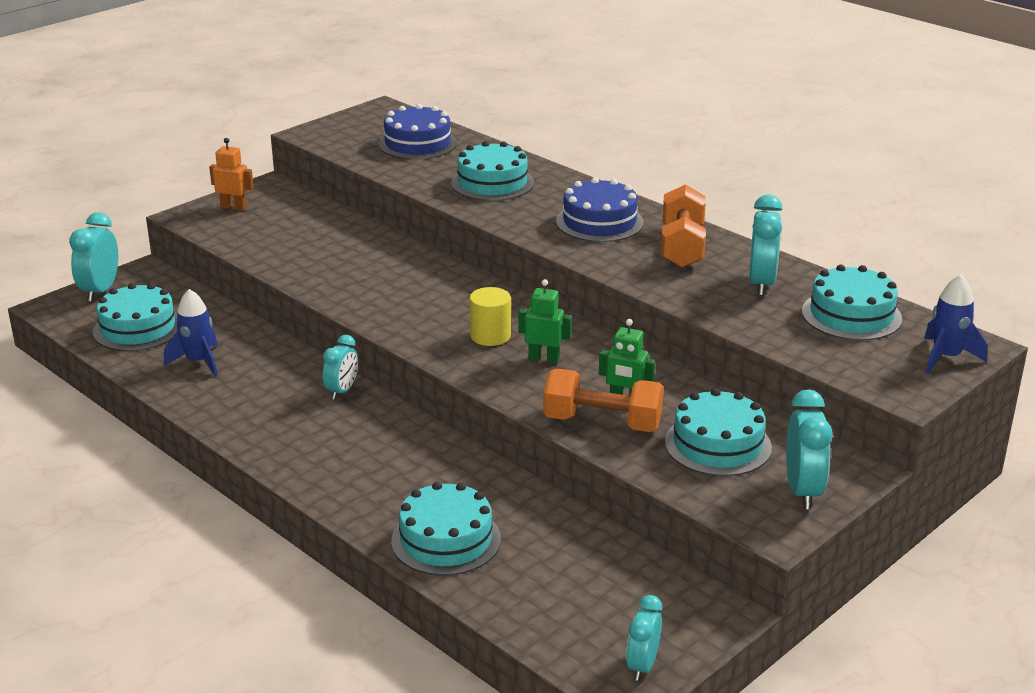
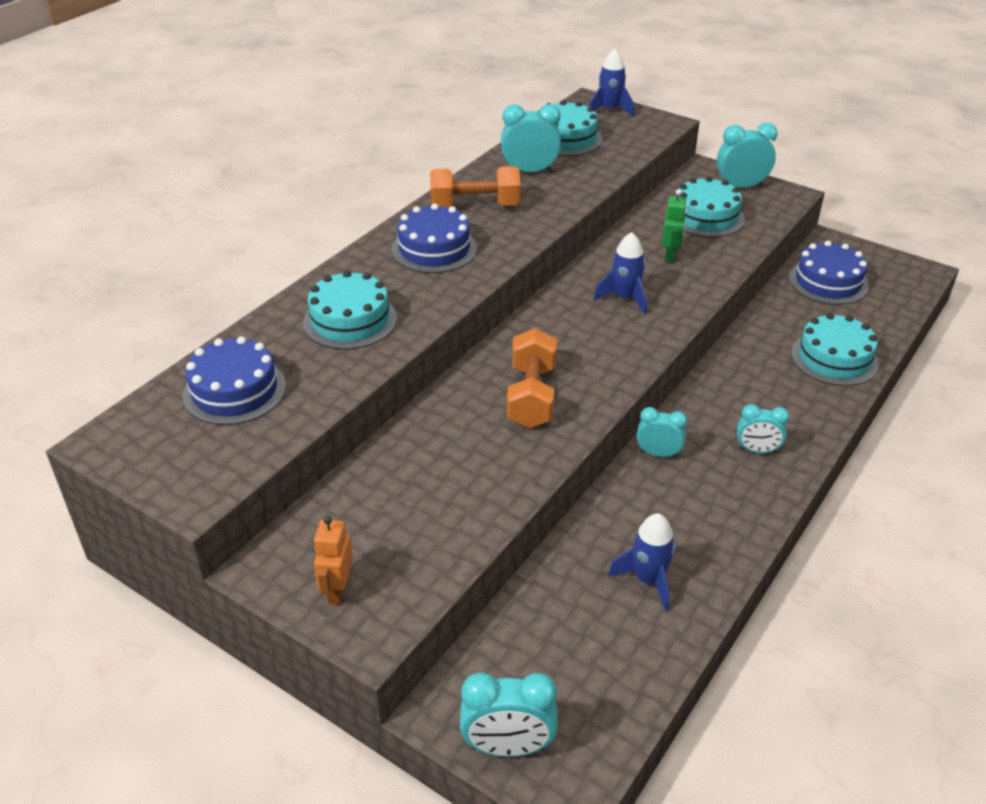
camera: 100 degrees left, 10 degrees up
turquoise cake [93,283,177,351] -> none
yellow cylinder [470,287,511,346] -> none
green robot [518,279,572,364] -> blue rocket [593,232,647,314]
orange dumbbell [543,369,664,432] -> orange dumbbell moved to [507,328,557,428]
turquoise clock [626,595,662,681] -> turquoise clock moved to [737,404,789,453]
none -> blue cake [789,241,869,305]

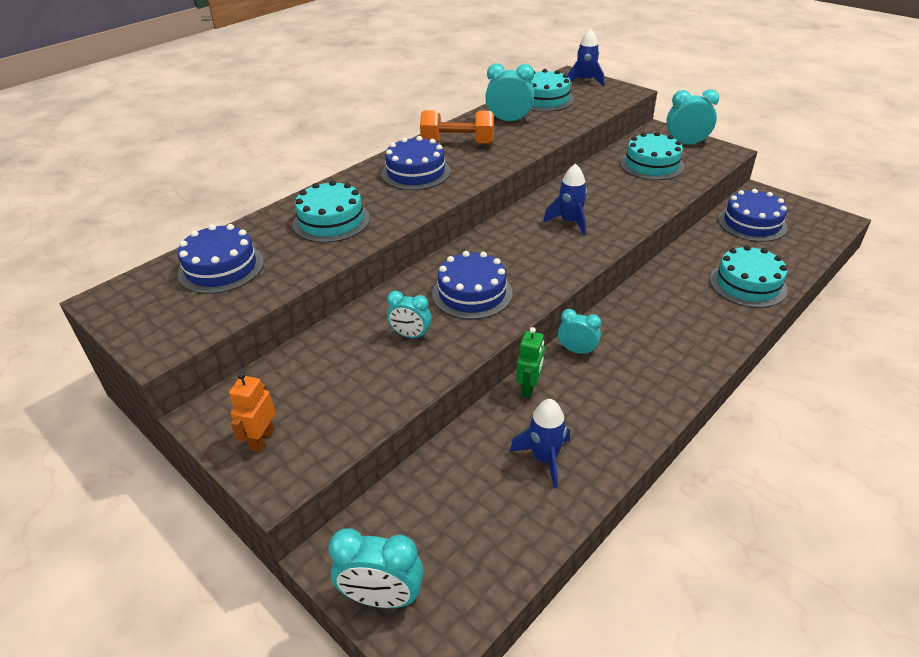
camera: 10 degrees right, 0 degrees up
orange dumbbell [507,328,557,428] -> blue cake [432,251,513,319]
green robot [662,189,687,263] -> green robot moved to [516,327,545,398]
turquoise clock [737,404,789,453] -> turquoise clock moved to [387,291,432,339]

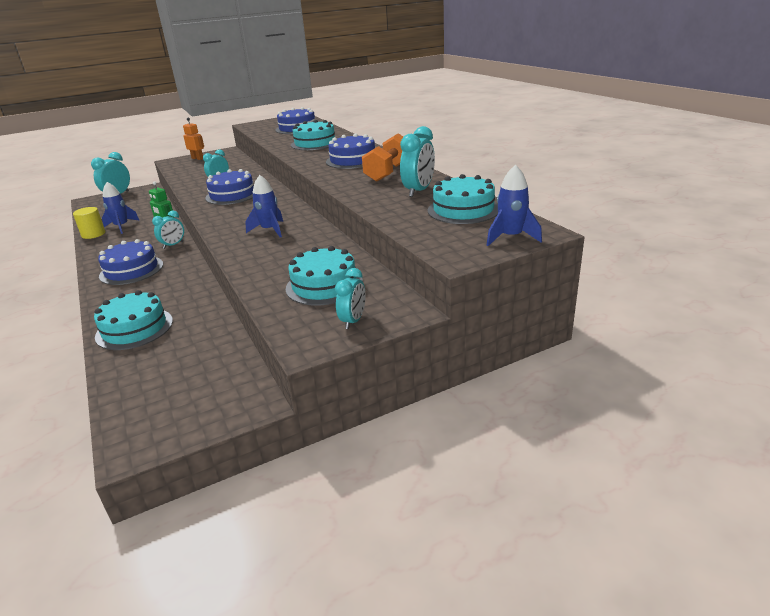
camera: 110 degrees right, 10 degrees down
turquoise clock [666,89,719,145] -> turquoise clock [335,268,366,329], size x0.66
blue cake [718,189,788,242] -> blue cake moved to [98,239,163,285]
none -> yellow cylinder [73,207,105,239]

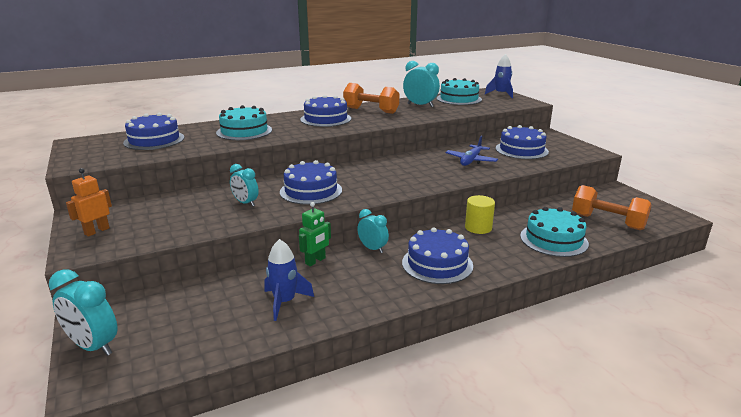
camera: 90 degrees left, 5 degrees down
yellow cylinder [73,207,105,239] -> yellow cylinder moved to [465,195,495,234]
blue rocket [245,175,283,237] -> none
turquoise cake [286,246,363,305] -> blue cake [496,125,549,159]
turquoise clock [335,268,366,329] -> none
none -> blue plane [446,136,498,166]
none -> orange dumbbell [572,185,652,230]

